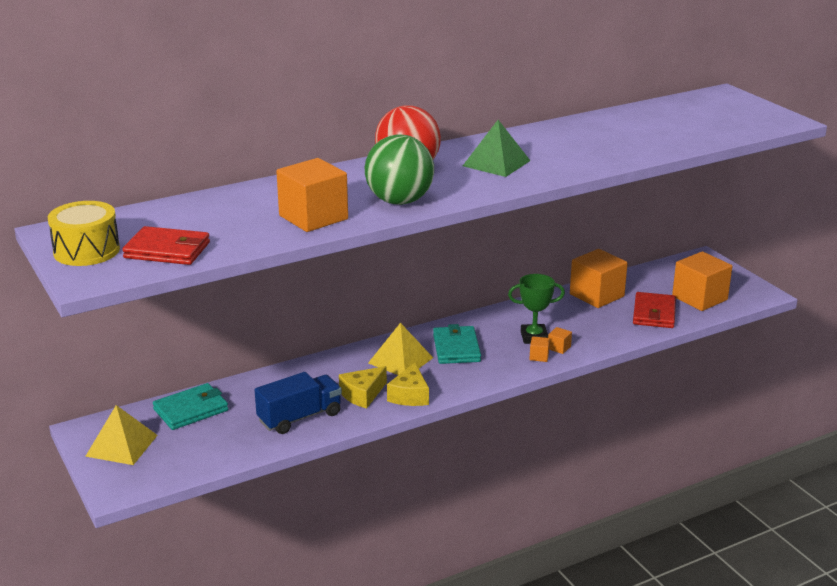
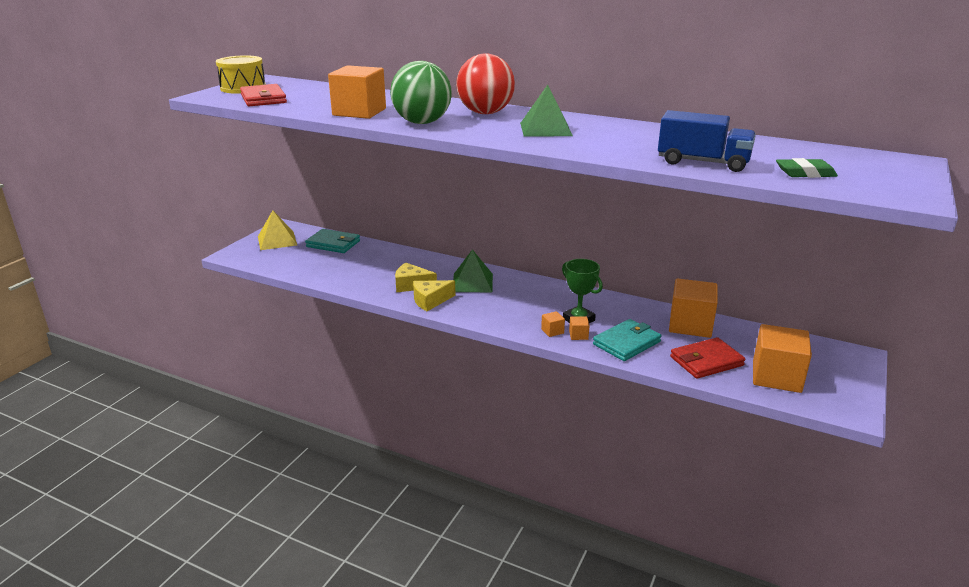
camera: 55 degrees right, 0 degrees up
blue truck [255,372,342,434] -> blue truck moved to [658,110,756,172]
yellow pyramid [368,323,433,375] -> green pyramid [453,249,493,292]
turquoise wallet [433,324,481,364] -> turquoise wallet moved to [593,319,662,361]
none -> green eraser [776,158,838,178]

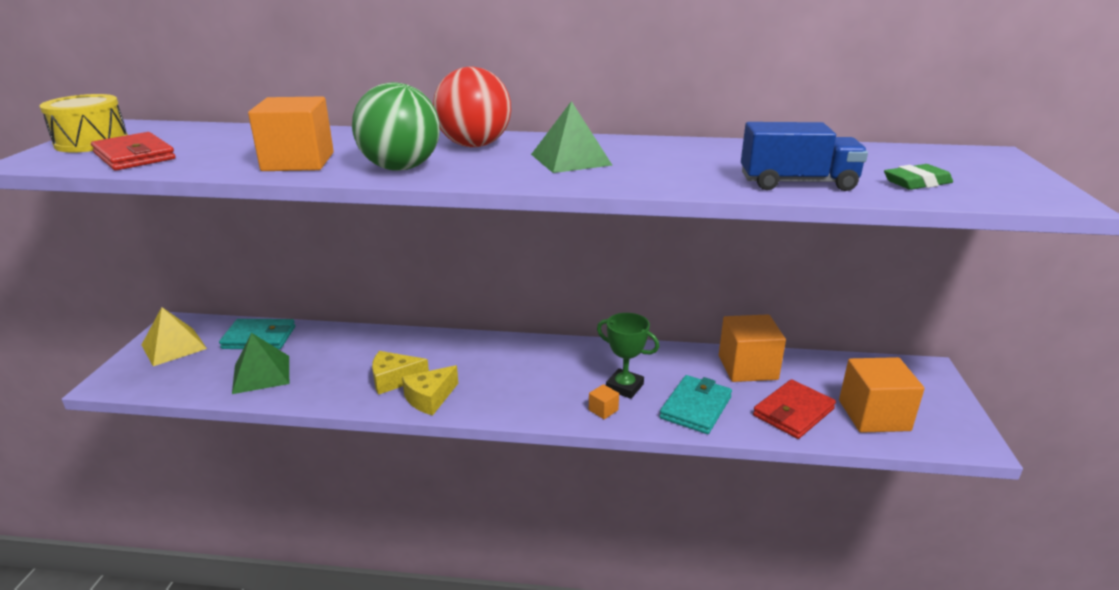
camera: 20 degrees left, 0 degrees up
green pyramid [453,249,493,292] -> green pyramid moved to [232,333,289,394]
orange cube [569,316,590,340] -> none

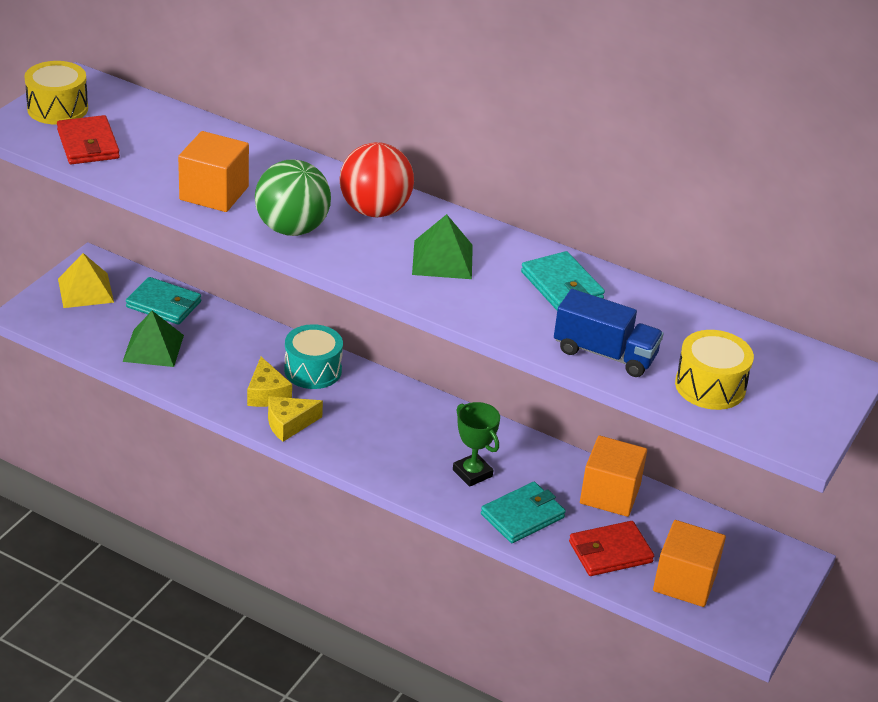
camera: 20 degrees right, 10 degrees up
yellow cheese [372,351,429,395] -> yellow cheese turned 120 degrees counterclockwise [247,357,292,407]
orange cube [589,384,619,419] -> none
green eraser [884,164,953,190] -> yellow drum [675,330,754,410]
none -> turquoise drum [284,324,343,389]
none -> turquoise wallet [521,251,605,310]

